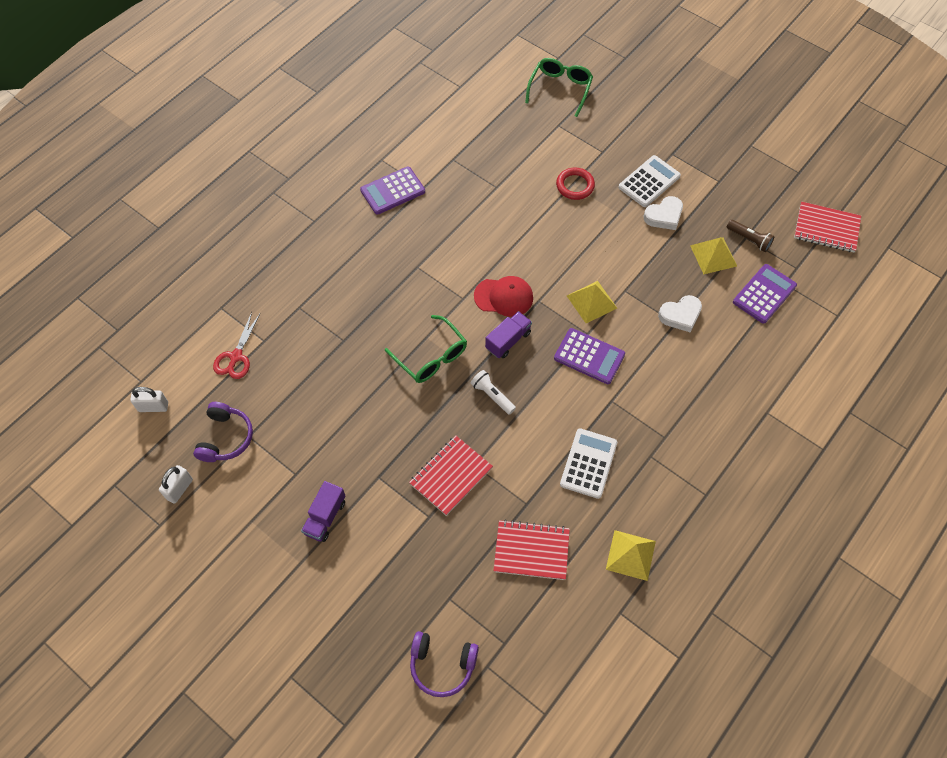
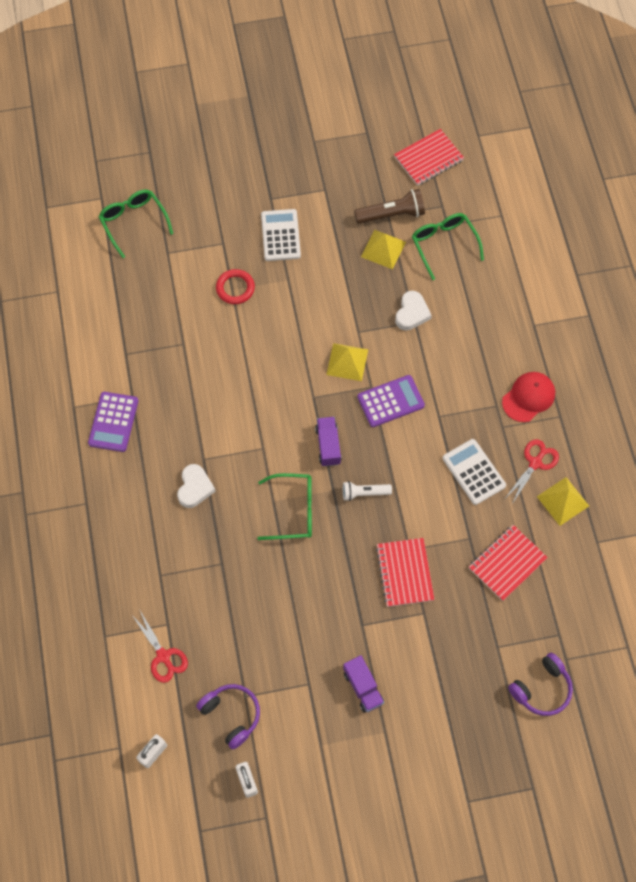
camera: 50 degrees left, 5 degrees up
red cap [474,276,533,317] -> red cap moved to [502,372,555,422]
white heart [644,196,683,230] -> white heart moved to [177,464,216,508]
brown flashlight [727,220,774,252] -> brown flashlight [354,189,425,224], size x1.55
purple calculator [733,264,797,324] -> green glasses [412,213,484,280]
none -> red scissors [505,439,559,504]

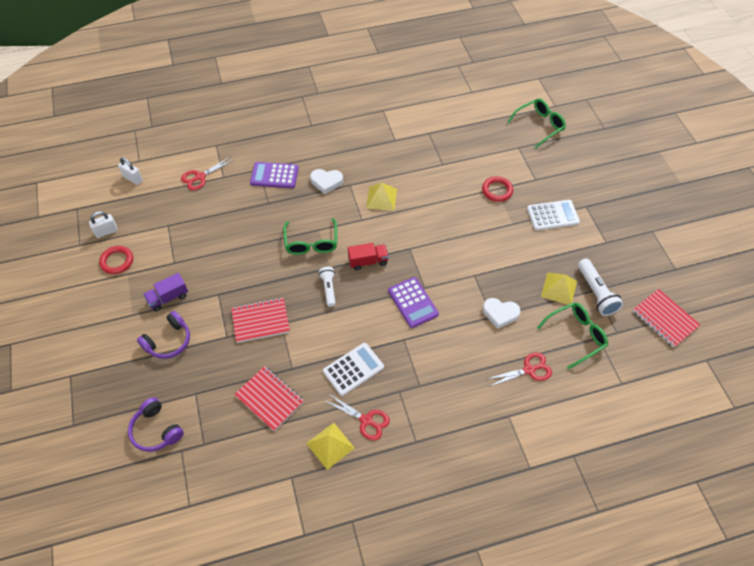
camera: 85 degrees right, 10 degrees down
purple calculator [88,392,138,452] -> purple calculator moved to [250,162,299,188]
purple headphones [196,684,260,749] -> purple headphones moved to [137,311,190,359]
purple truck [315,417,342,466] -> red truck [348,243,389,270]
yellow pyramid [326,343,368,381] -> yellow pyramid moved to [366,183,397,211]
brown flashlight [354,189,425,224] -> white flashlight [578,258,623,316]
red cap [502,372,555,422] -> none
none -> red ring [99,246,133,274]
none -> red scissors [488,352,552,387]

